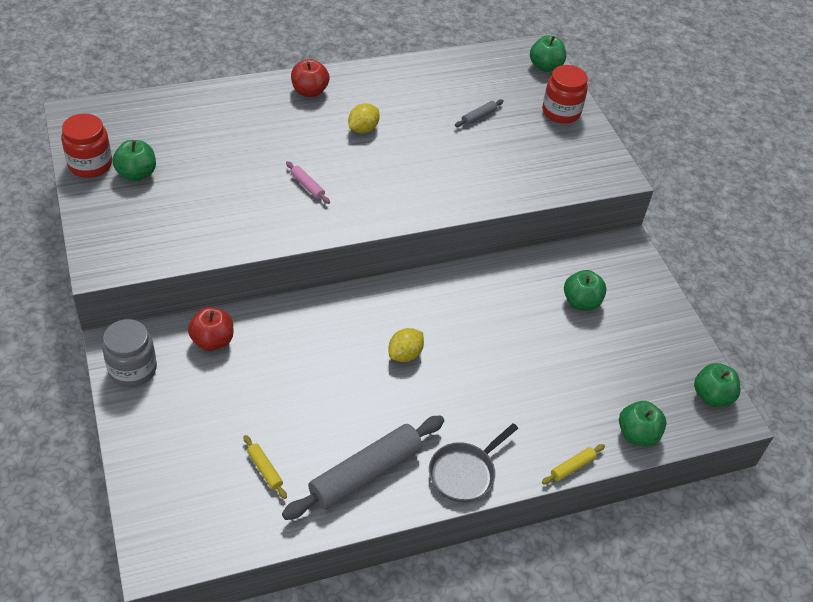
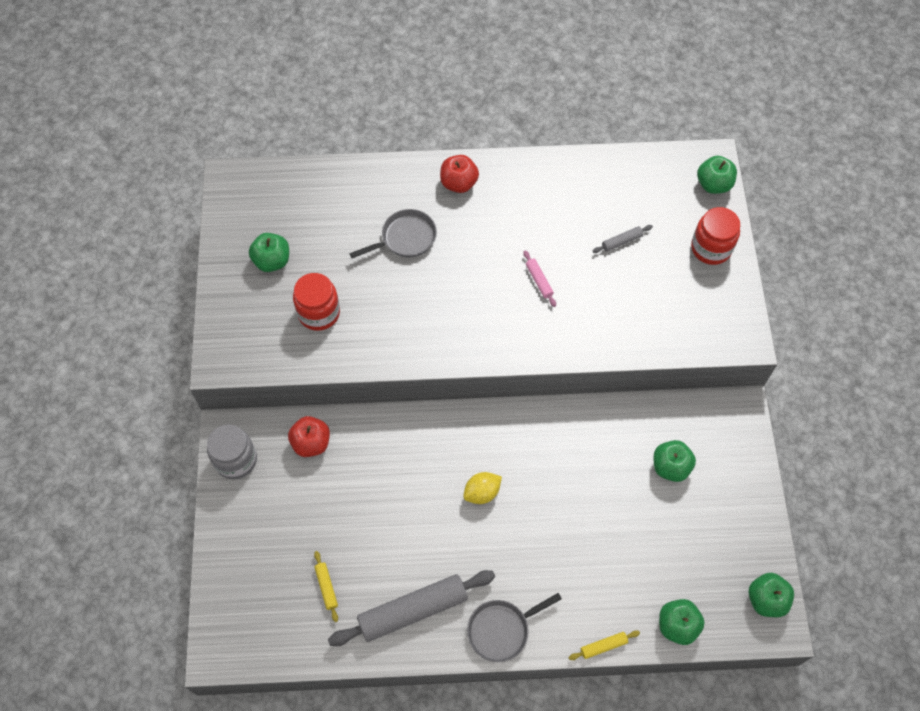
camera: 20 degrees right, 15 degrees up
red jar [61,114,112,178] -> red jar moved to [293,273,340,331]
pink rolling pin [286,161,330,204] -> pink rolling pin moved to [523,250,556,307]
yellow lemon [348,103,380,133] -> none
none -> grey pan [349,209,437,258]

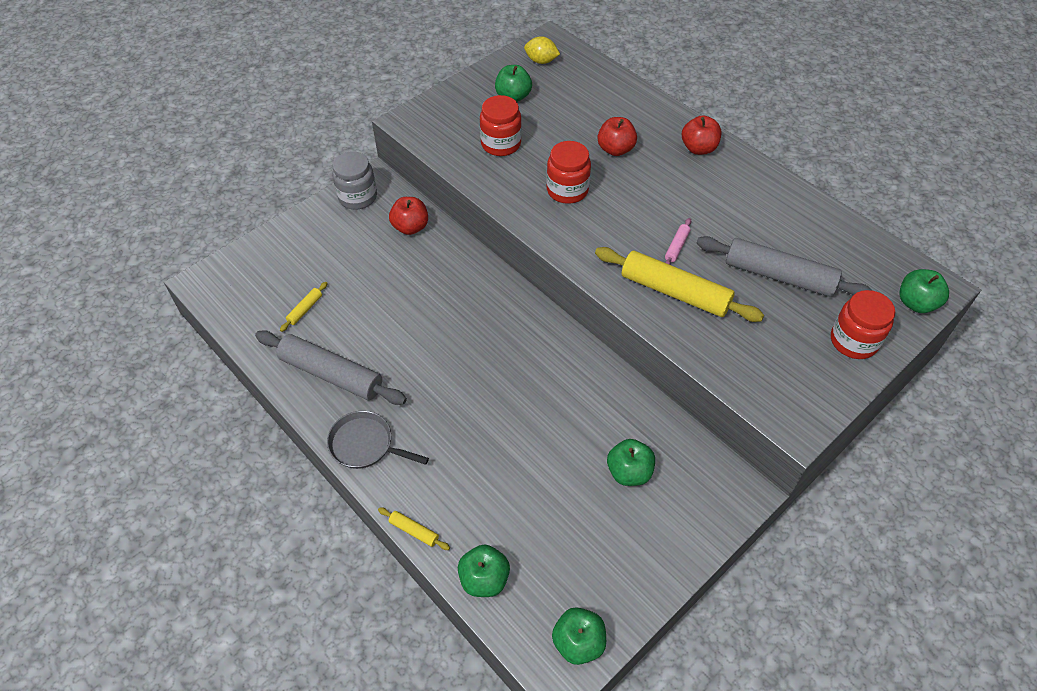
camera: 50 degrees right, 10 degrees down
grey pan [349,209,437,258] -> red apple [597,117,637,156]
yellow lemon [463,472,502,504] -> yellow lemon moved to [524,36,560,64]
grey rolling pin [593,225,653,253] -> grey rolling pin [696,236,873,297], size x2.34
none -> red jar [547,141,591,204]
none -> yellow rolling pin [595,247,764,322]

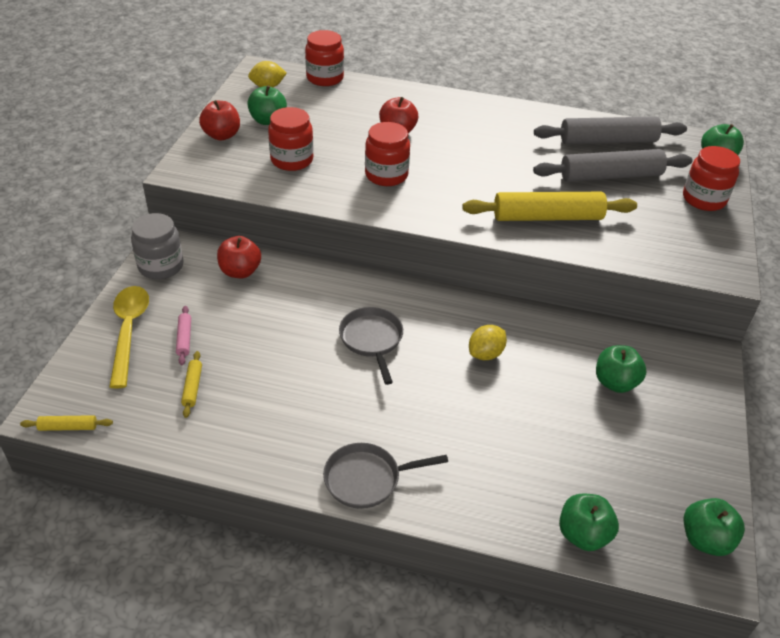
camera: 35 degrees left, 10 degrees down
grey rolling pin [255,330,407,405] -> grey rolling pin moved to [534,117,687,144]
yellow rolling pin [378,507,450,550] -> yellow rolling pin moved to [20,415,113,431]
pink rolling pin [665,218,691,265] -> pink rolling pin moved to [176,306,191,365]
red apple [682,115,721,155] -> red apple moved to [199,100,240,141]
none -> yellow spoon [109,286,149,389]
none -> red jar [305,30,344,86]
none -> grey pan [339,307,403,385]
none -> yellow lemon [469,325,507,360]

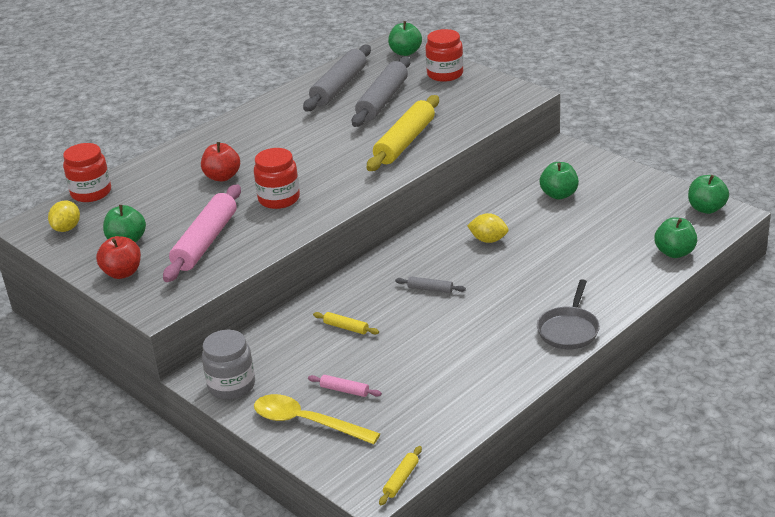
camera: 55 degrees left, 10 degrees down
yellow rolling pin [181,351,202,418] -> yellow rolling pin moved to [313,312,379,334]
red apple [217,236,261,278] -> none
red jar [268,107,313,171] -> pink rolling pin [163,184,241,282]
grey pan [339,307,403,385] -> grey rolling pin [395,276,466,293]
yellow lemon [469,325,507,360] -> yellow lemon turned 60 degrees counterclockwise [467,213,509,243]

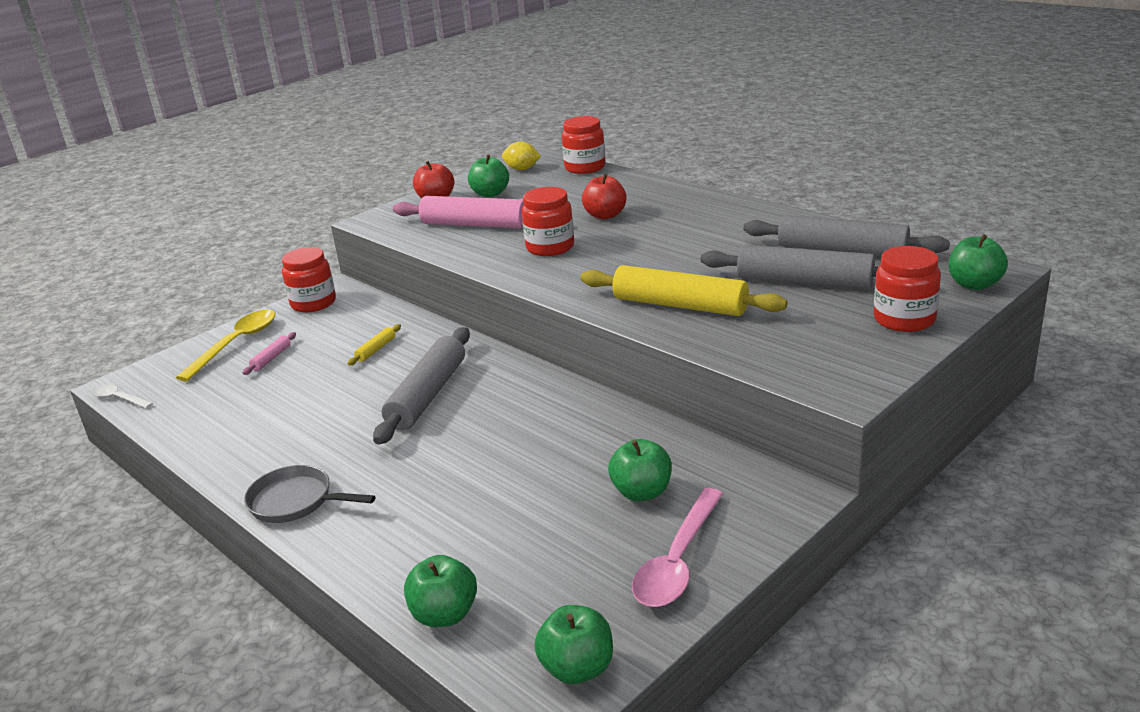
camera: 90 degrees right, 5 degrees down
grey jar [202,330,255,400] -> red jar [282,247,336,312]
yellow rolling pin [379,446,422,505] -> white spoon [93,385,153,408]
grey rolling pin [395,276,466,293] -> grey rolling pin [373,327,470,445], size x2.34
yellow lemon [467,213,509,243] -> none
none -> pink spoon [632,488,723,607]

